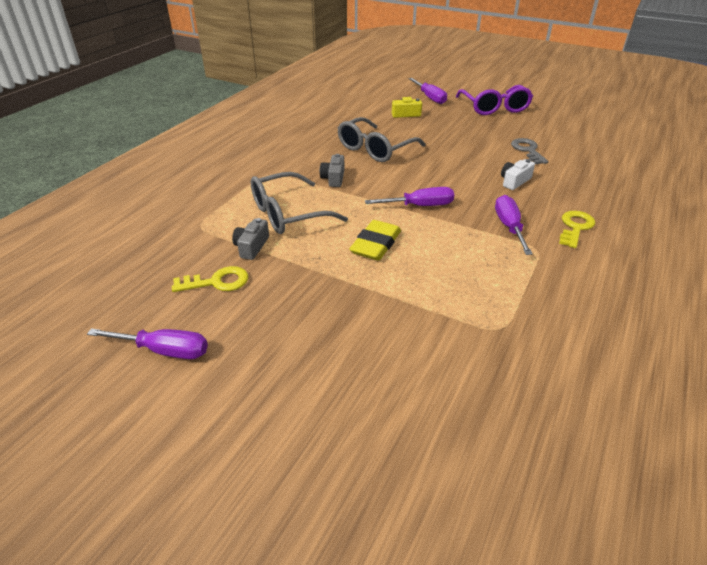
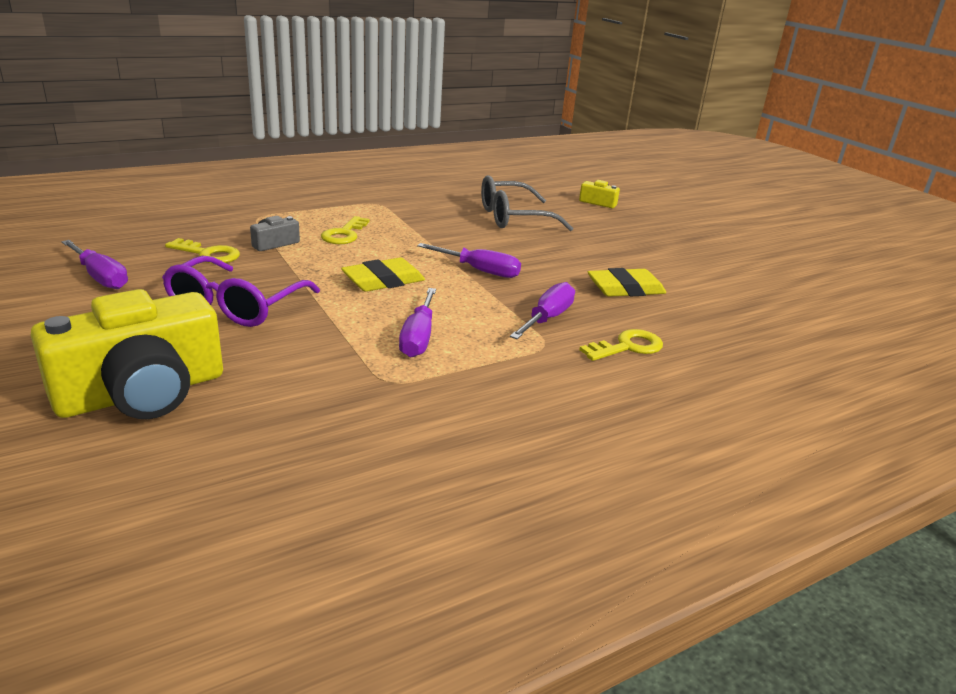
camera: 30 degrees right, 10 degrees down
grey glasses [251,172,348,234] -> yellow key [321,216,370,244]
grey camera [320,154,344,187] -> none
purple screwdriver [408,78,447,104] -> purple screwdriver moved to [399,288,436,357]
purple glasses [456,85,533,115] -> purple glasses moved to [162,256,320,327]
white camera [501,159,535,190] -> yellow eraser [588,268,666,297]
grey key [511,138,548,164] -> none
none -> yellow camera [31,289,223,419]

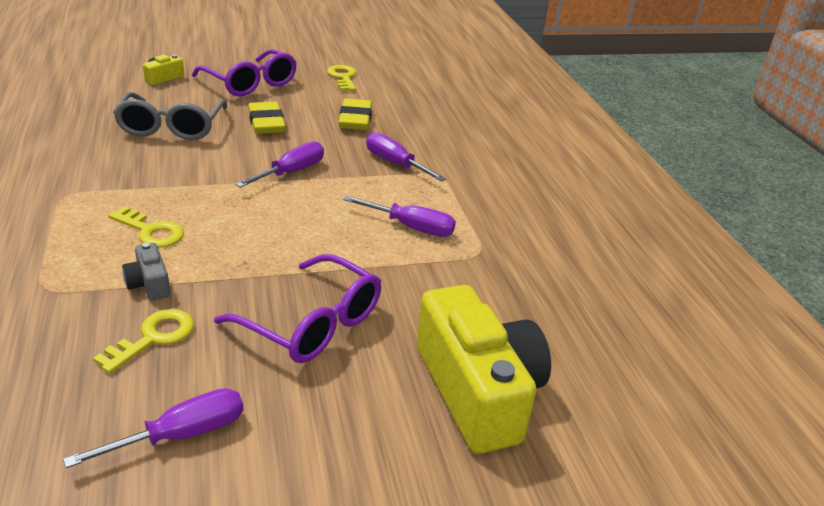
camera: 75 degrees left, 5 degrees up
yellow eraser [341,258,425,292] -> yellow eraser moved to [248,102,286,134]
yellow key [579,329,663,361] -> yellow key moved to [327,65,356,91]
none -> purple glasses [192,49,297,96]

